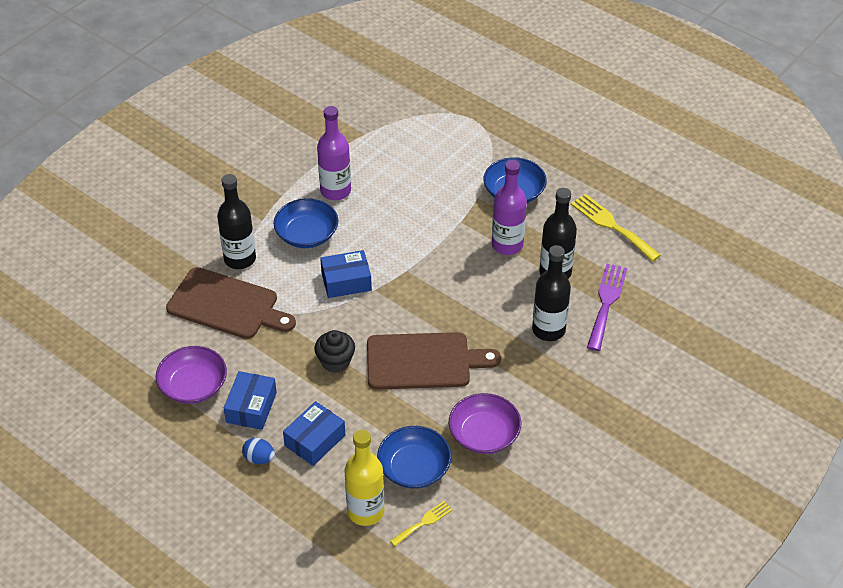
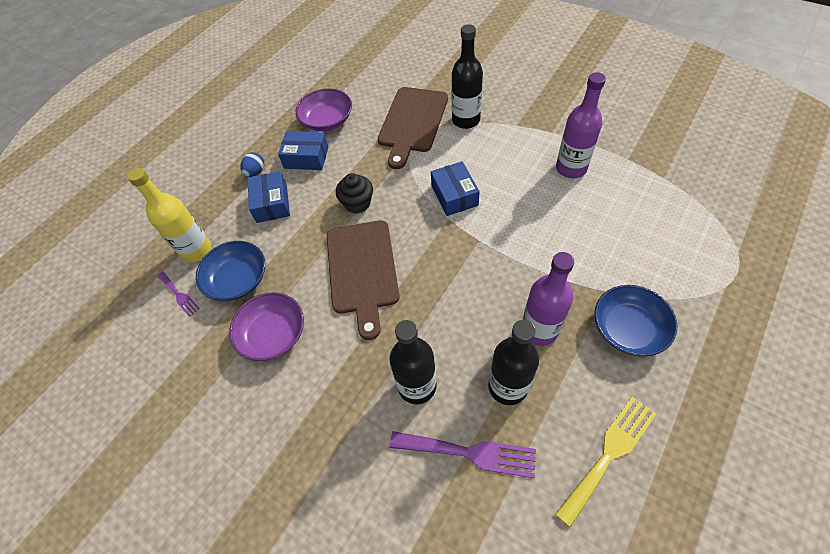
camera: 90 degrees right, 10 degrees up
blue bowl [273,198,338,248] -> none
blue box [283,401,345,466] -> blue box turned 45 degrees clockwise [247,171,290,223]
yellow fork [390,501,453,546] -> purple fork [157,271,200,316]

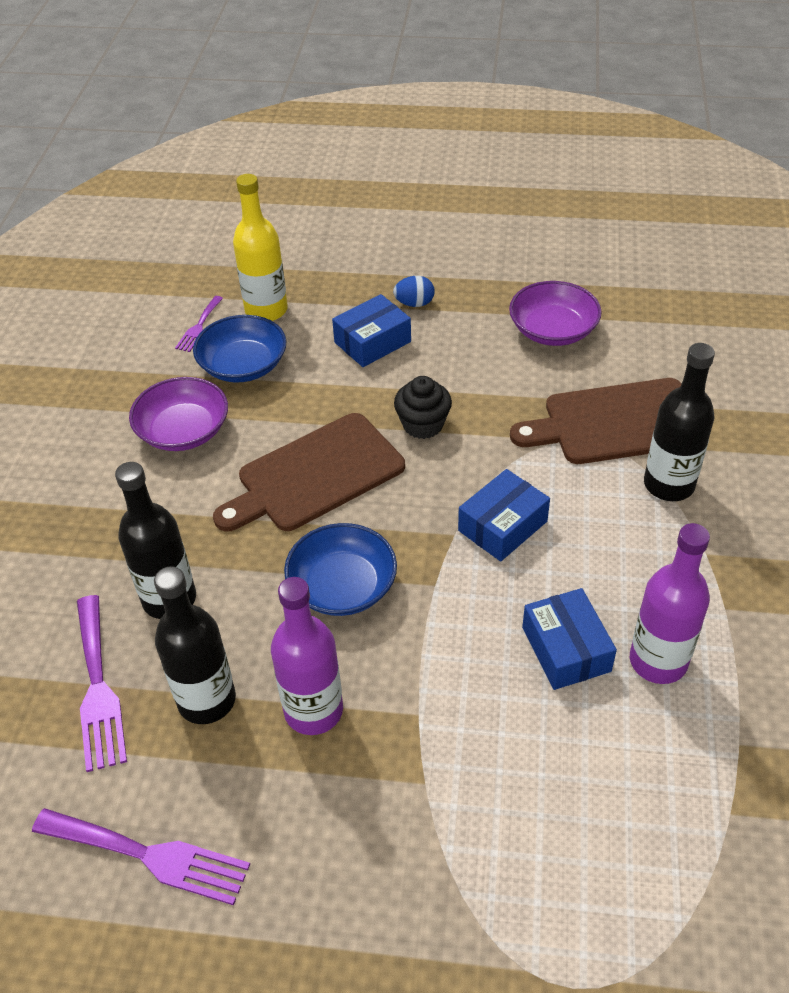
camera: 60 degrees right, 10 degrees down
blue box [278,131,328,170] -> blue box moved to [522,588,617,690]
yellow fork [555,396,656,528] -> purple fork [32,808,250,905]
blue bowl [594,285,677,357] -> blue bowl moved to [284,523,397,616]

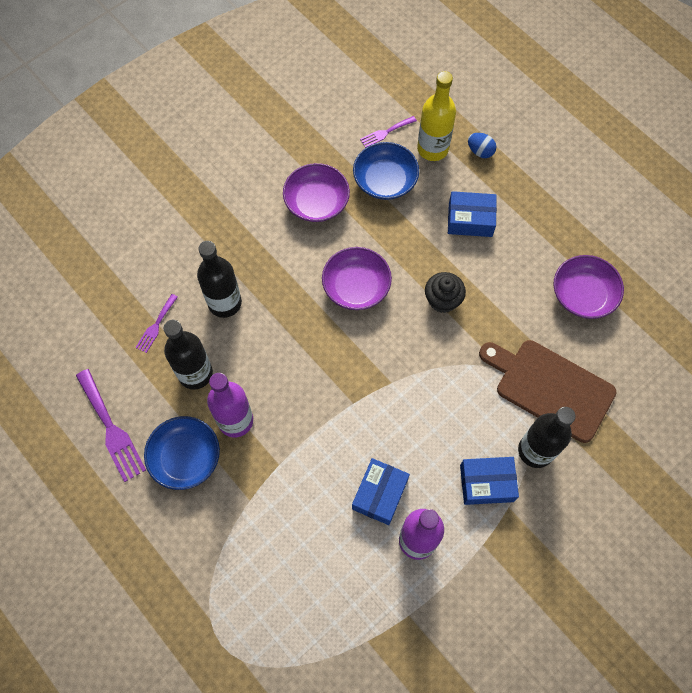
camera: 40 degrees right, 20 degrees up
purple fork [77,595,127,772] -> purple fork [135,294,178,353], size x0.56
brown cutting board [213,413,405,531] -> purple bowl [322,247,392,310]
blue bowl [284,523,397,616] -> blue bowl moved to [144,416,220,490]
blue egg [393,276,434,307] -> blue egg moved to [468,133,496,158]
blue box [458,469,550,561] -> blue box moved to [460,457,519,505]

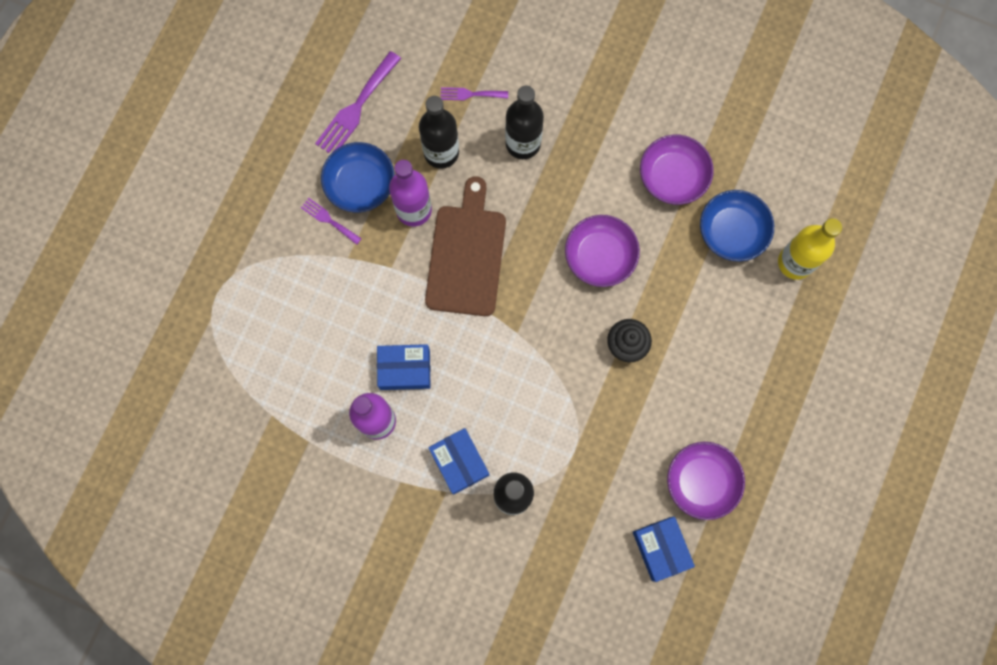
camera: 65 degrees right, 10 degrees up
purple fork [360,116,417,148] -> purple fork moved to [301,198,362,245]
blue box [448,191,497,237] -> blue box moved to [633,517,695,582]
blue egg [468,133,496,158] -> none
brown cutting board [479,340,617,443] -> brown cutting board moved to [425,176,506,316]

